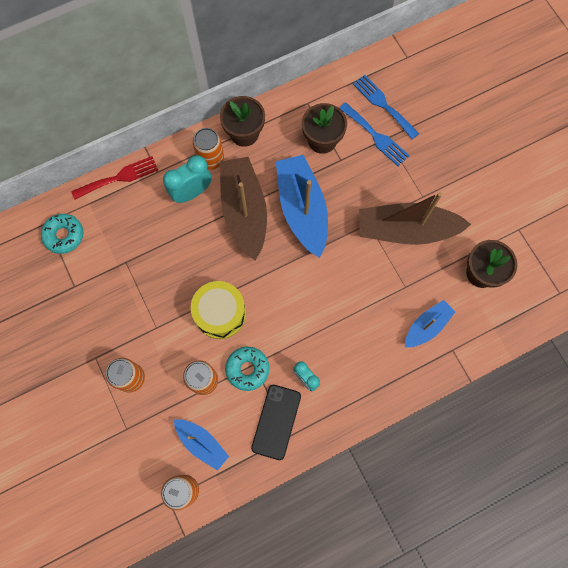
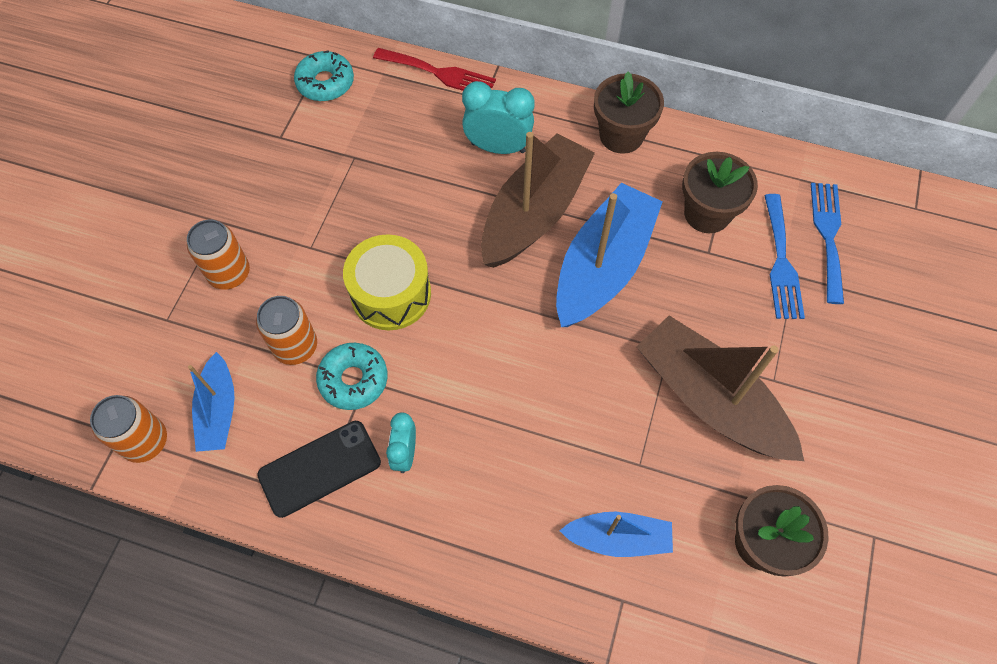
camera: 45 degrees right, 10 degrees down
orange can [193,128,224,169] -> none

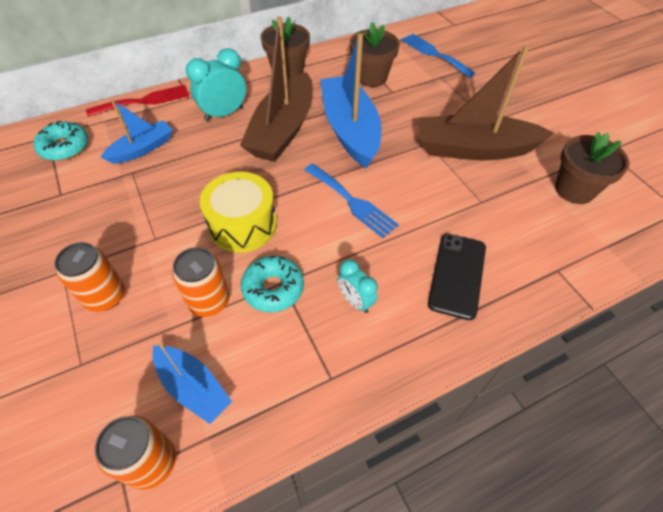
camera: 45 degrees left, 10 degrees down
black phone [257,421,381,518] -> black phone moved to [428,234,486,320]
brown boat [481,132,595,268] -> brown boat turned 150 degrees counterclockwise [240,16,313,162]
blue boat [559,512,673,557] -> blue boat moved to [101,100,173,164]
blue fork [764,194,805,319] -> blue fork moved to [305,164,399,238]

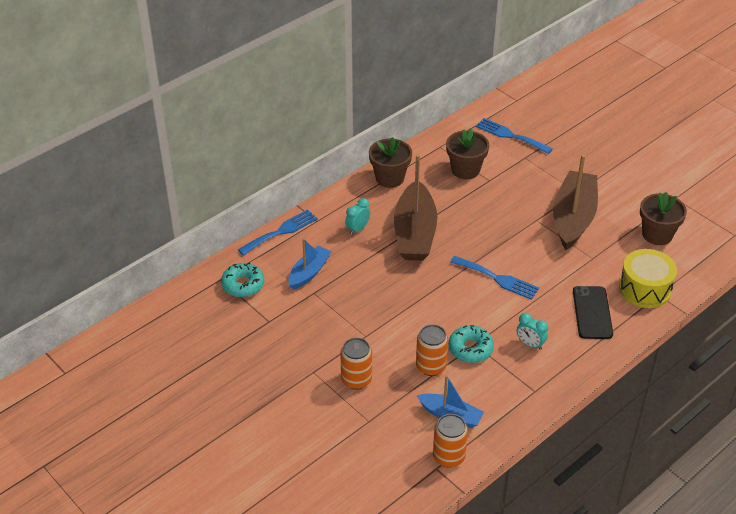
camera: 15 degrees left, 10 degrees down
red fork [86,85,189,117] -> blue fork [238,209,318,255]
turquoise clock [186,48,246,121] -> turquoise clock [345,198,370,235], size x0.62
yellow drum [200,172,277,253] -> yellow drum moved to [619,249,677,308]
blue boat [320,33,381,169] -> none
brown boat [418,45,554,160] -> brown boat turned 120 degrees clockwise [553,155,598,250]

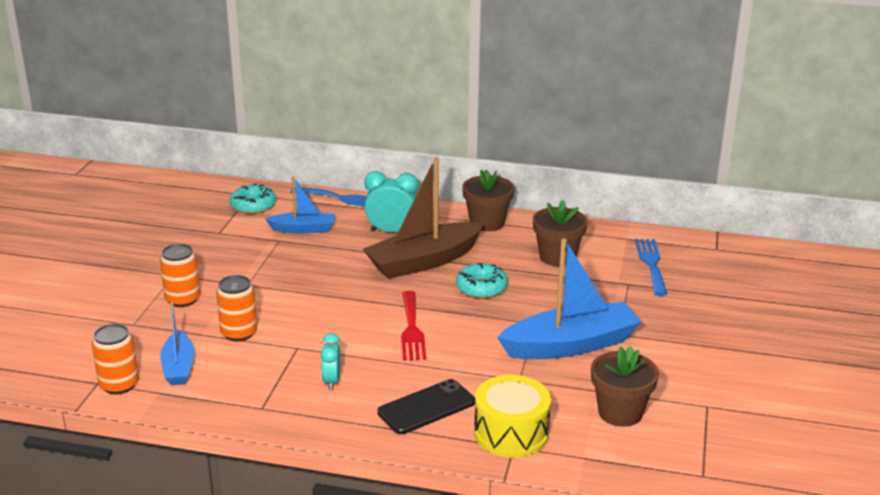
camera: 55 degrees right, 15 degrees down
turquoise clock [345,198,370,235] -> turquoise clock [364,171,418,232], size x1.62
turquoise donut [448,325,494,363] -> turquoise donut moved to [456,263,508,299]
blue fork [450,256,539,300] -> red fork [401,291,426,360]
brown boat [553,155,598,250] -> blue boat [497,238,642,359]

